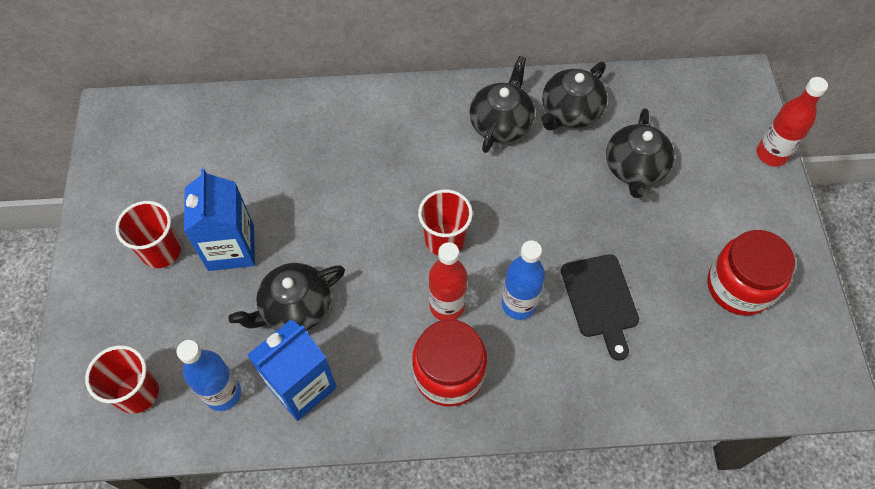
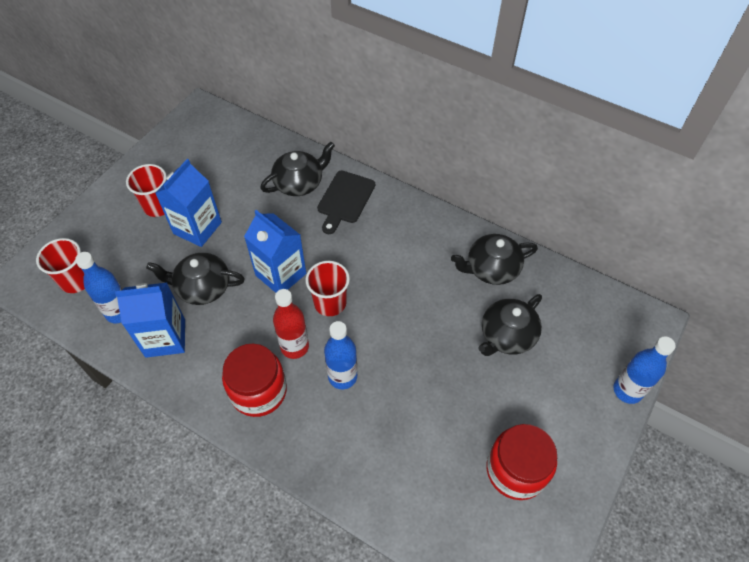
camera: 35 degrees right, 5 degrees down
black teapot [470,56,535,153] -> black teapot moved to [260,142,335,196]
black cutting board [561,254,639,361] -> black cutting board moved to [317,171,375,234]
red bottle [757,77,828,167] -> blue bottle [613,337,676,404]
none -> blue carton [244,210,306,293]

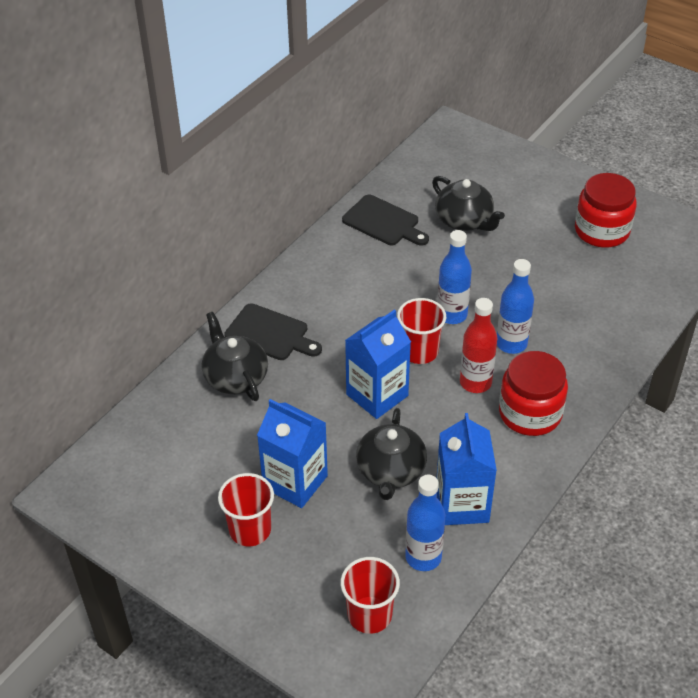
camera: 85 degrees left, 10 degrees down
black teapot [451,234,538,285] -> black cutting board [342,194,429,246]
blue bottle [613,337,676,404] -> blue bottle moved to [437,230,472,324]

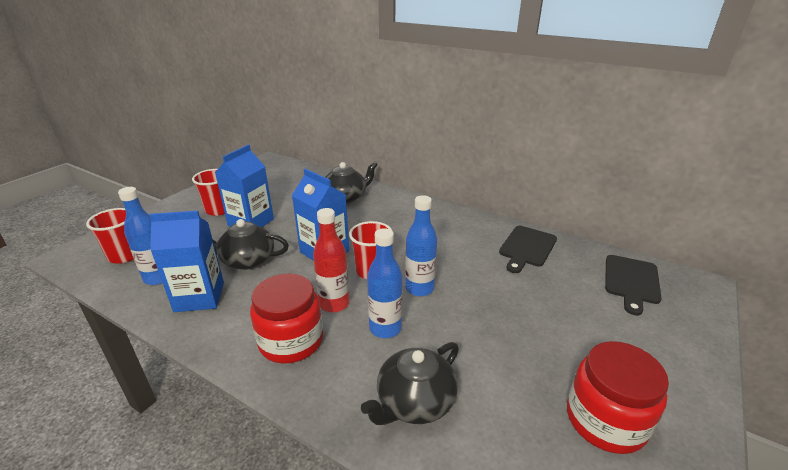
camera: 85 degrees right, 15 degrees down
black cutting board [224,303,322,360] -> black cutting board moved to [605,255,662,316]
black teapot [432,176,505,231] -> black teapot moved to [361,342,459,425]

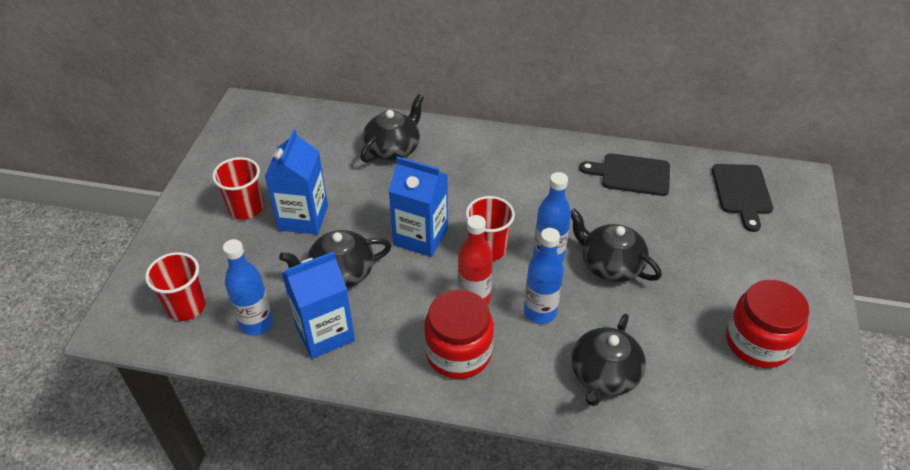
camera: 20 degrees left, 15 degrees up
black cutting board [499,226,557,273] -> black cutting board turned 90 degrees clockwise [579,153,670,196]
none -> black teapot [571,208,662,282]

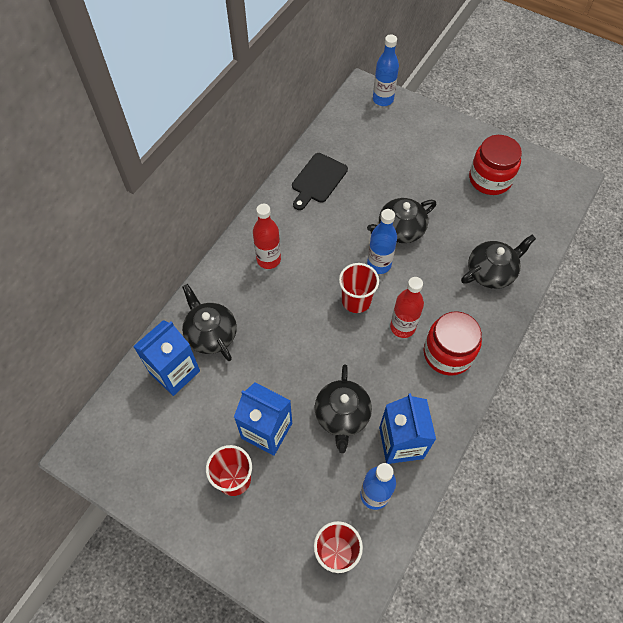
camera: 70 degrees left, 15 degrees up
blue carton [389,156,448,257] -> blue carton moved to [133,320,200,396]
blue bottle [524,228,564,324] -> blue bottle moved to [373,35,399,106]
black teapot [571,314,646,406] -> black teapot turned 75 degrees counterclockwise [461,235,536,289]
black cutting board [712,164,773,232] -> none
none -> red bottle [253,204,281,269]

